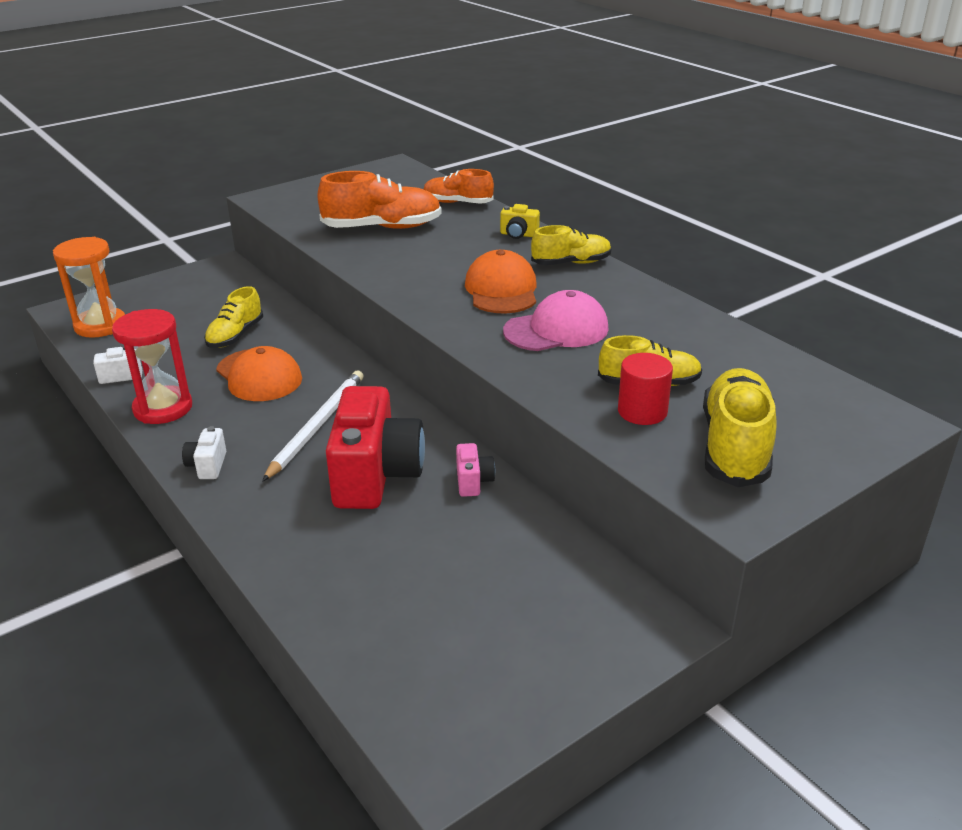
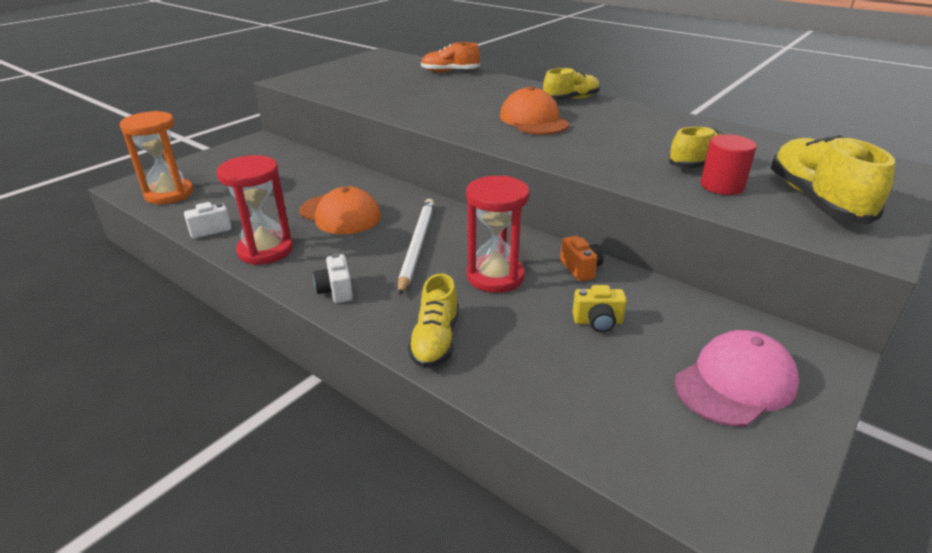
camera: 15 degrees left, 0 degrees up
yellow shoe [204,286,263,348] -> yellow shoe moved to [408,273,459,368]
orange shoe [317,171,442,229] -> none
red camera [326,386,425,509] -> red hourglass [466,175,530,293]
pink camera [456,443,495,497] -> orange camera [560,236,604,282]
yellow camera [500,204,540,239] -> yellow camera moved to [572,285,627,333]
pink cap [503,290,609,351] -> pink cap moved to [674,330,799,427]

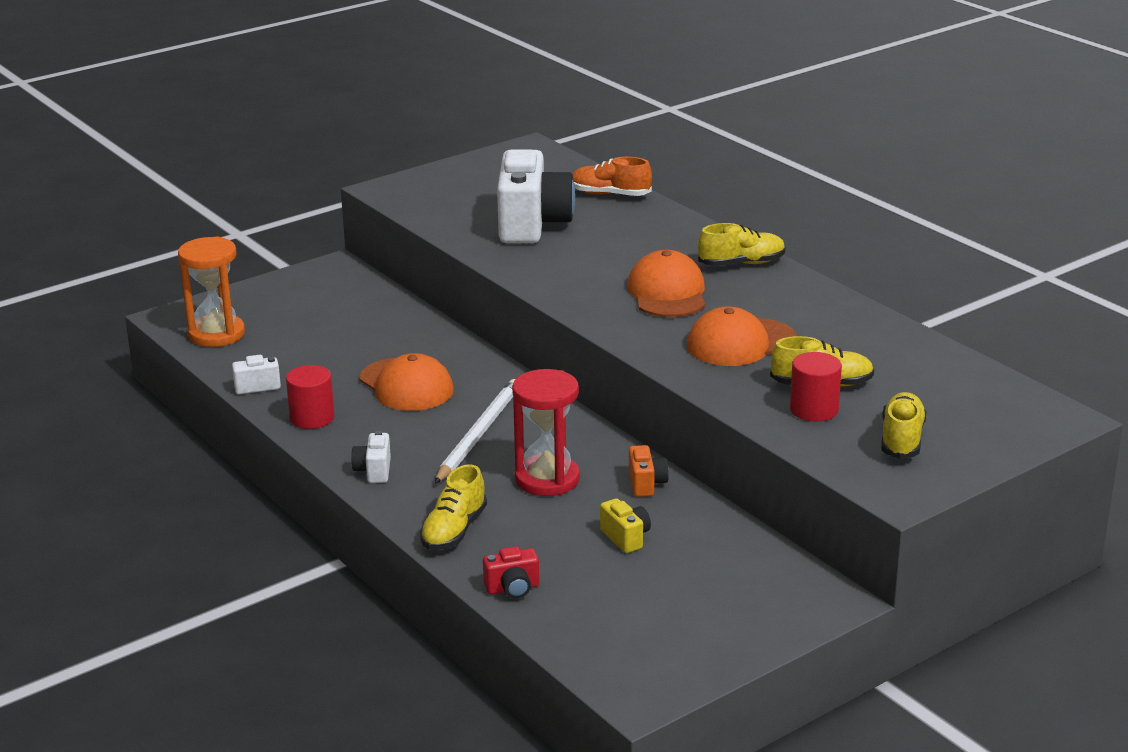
camera: 15 degrees right, 5 degrees down
red hourglass [216,155,293,265] -> red cylinder [286,365,335,429]
yellow camera [572,285,627,333] -> yellow camera turned 135 degrees counterclockwise [600,498,651,553]
pink cap [674,330,799,427] -> none
yellow shoe [771,135,895,224] -> yellow shoe [881,392,927,459], size x0.64
none -> red camera [483,546,539,599]
none -> white camera [497,149,575,243]
none -> orange cap [687,307,797,366]

